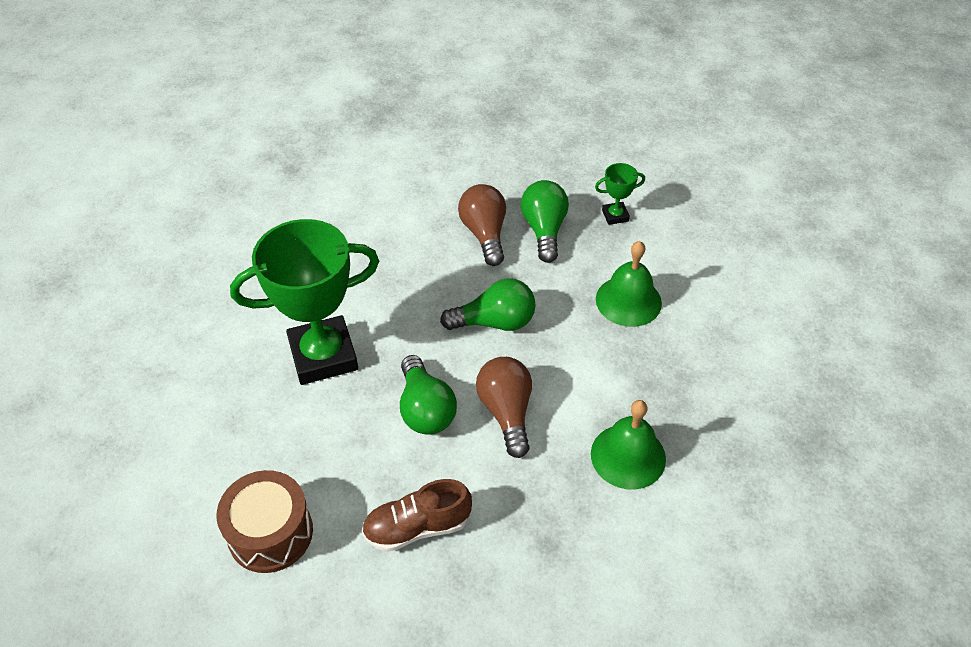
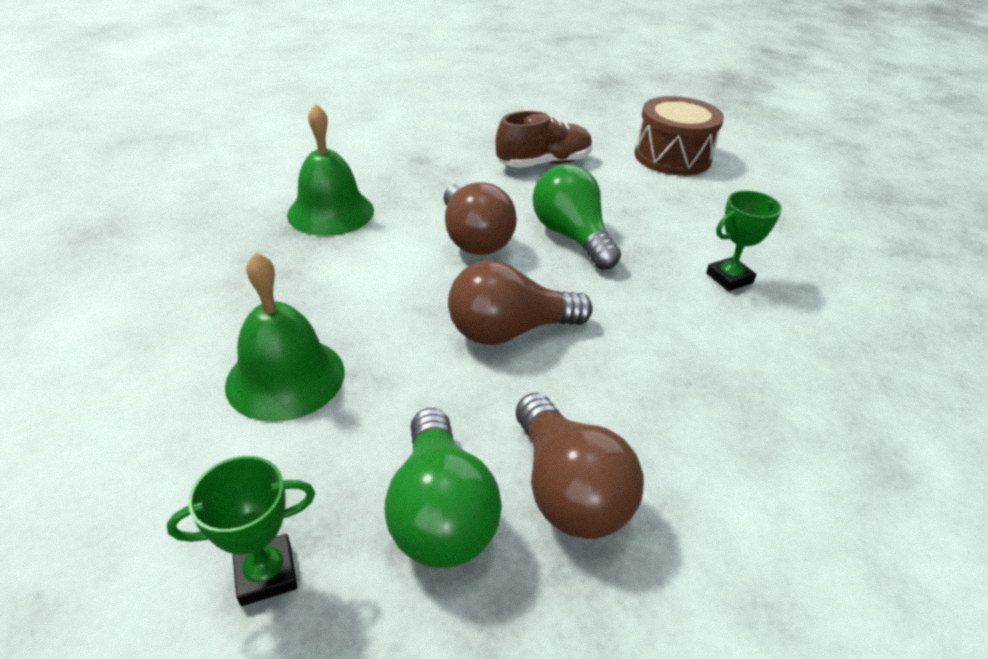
camera: 170 degrees right, 10 degrees down
green trophy [230,219,379,385] -> green trophy [706,190,782,291], size x0.42
green light bulb [440,278,536,331] -> brown light bulb [448,260,593,345]

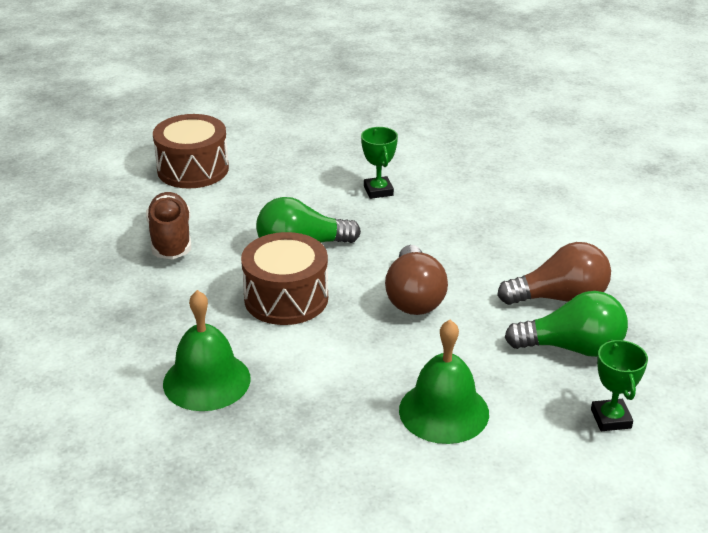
camera: 75 degrees left, 5 degrees down
brown light bulb [443,182,517,255] -> brown drum [241,232,328,325]

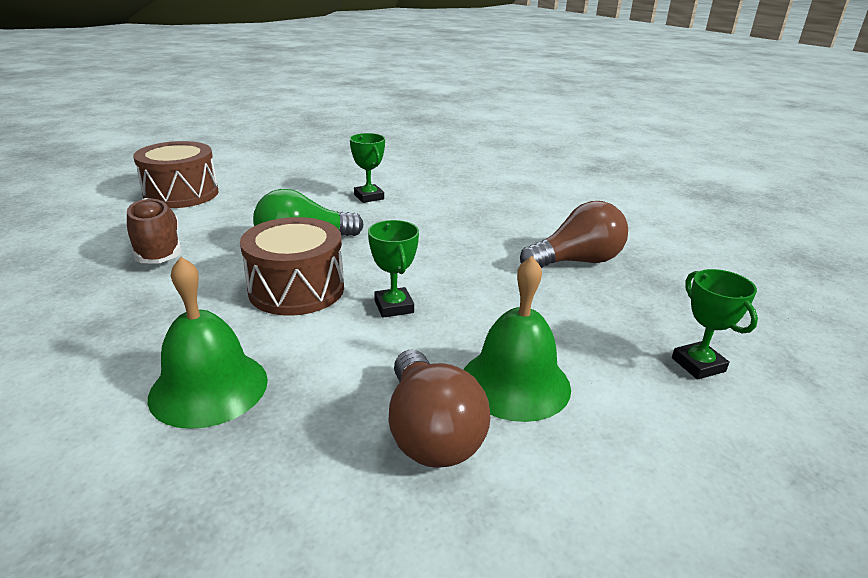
camera: 15 degrees left, 5 degrees down
brown light bulb [385,245,448,315] -> brown light bulb moved to [388,350,490,468]
green light bulb [505,291,628,357] -> none
none -> green trophy [368,220,419,318]

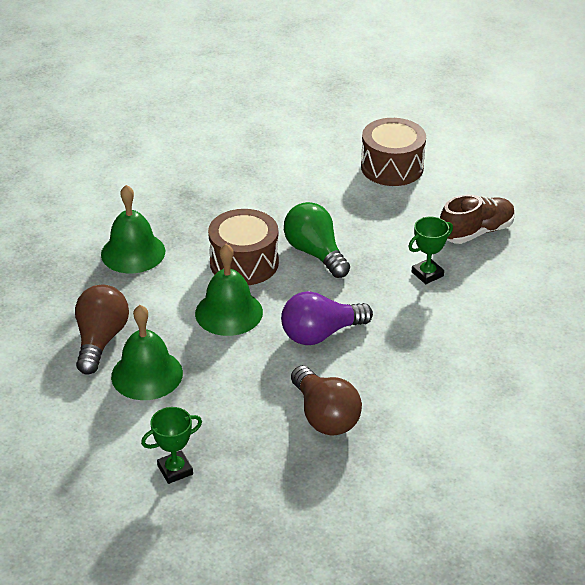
camera: 85 degrees right, 10 degrees up
brown shoe [127,198,181,264] -> brown shoe moved to [440,195,515,244]
green trophy [368,220,419,318] -> green bell [195,244,263,336]
brown light bulb [388,350,490,468] -> brown light bulb turned 120 degrees clockwise [75,285,129,375]
none -> purple light bulb [281,291,373,345]

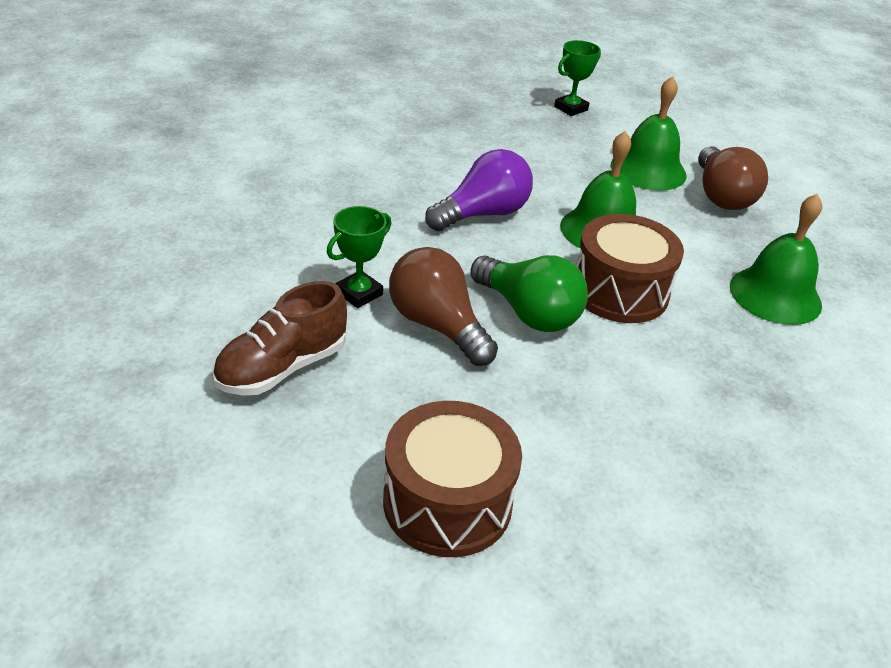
camera: 165 degrees right, 0 degrees up
brown light bulb [291,366,362,436] -> brown light bulb moved to [389,247,498,366]

